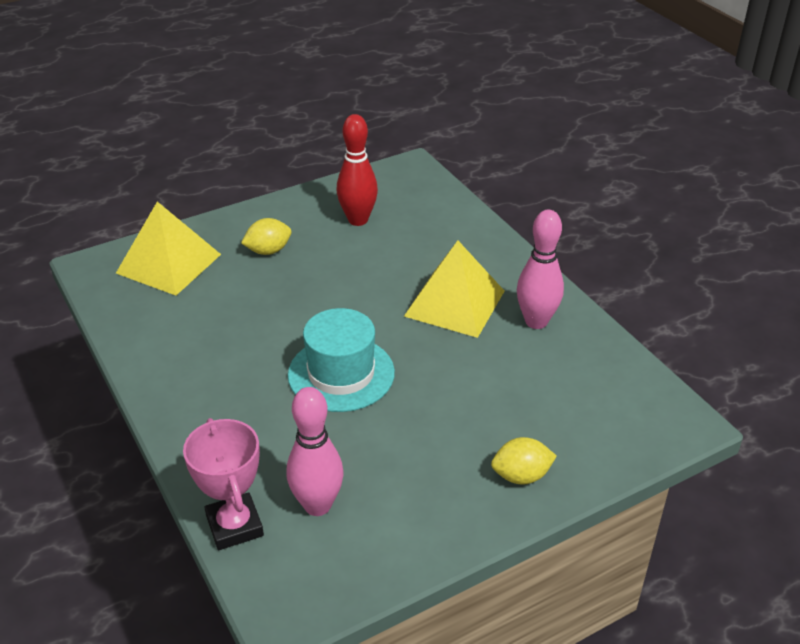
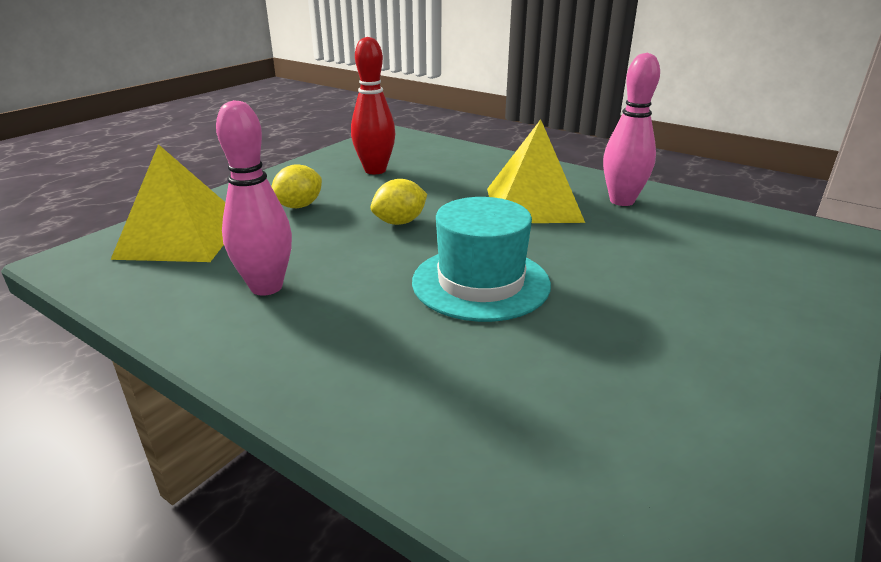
camera: 25 degrees left, 10 degrees down
pink trophy [183,418,264,550] -> none
pink bowling pin [287,387,343,516] -> pink bowling pin moved to [216,100,292,296]
yellow lemon [491,437,557,485] -> yellow lemon moved to [370,179,427,225]

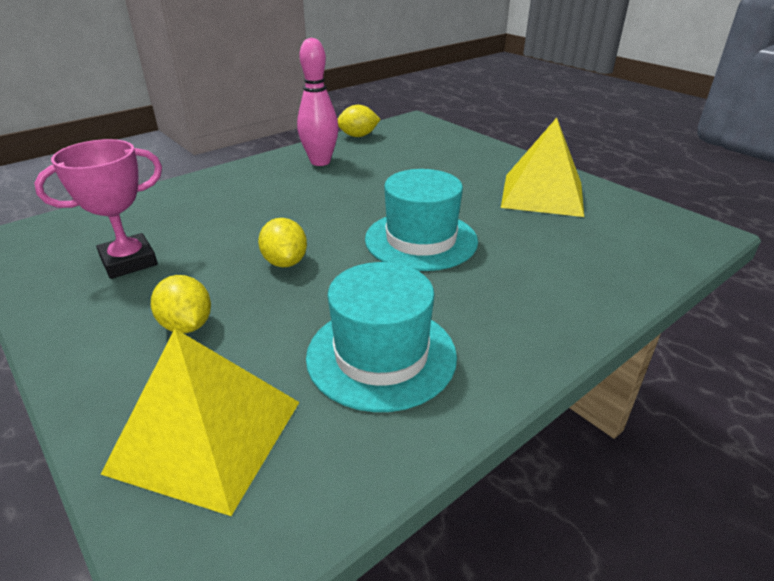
camera: 75 degrees left, 5 degrees up
pink bowling pin [216,100,292,296] -> turquoise hat [306,262,457,412]
red bowling pin [351,37,395,174] -> pink trophy [34,139,162,279]
yellow pyramid [487,119,585,223] -> yellow pyramid moved to [501,118,584,217]
none -> yellow lemon [337,105,381,137]

